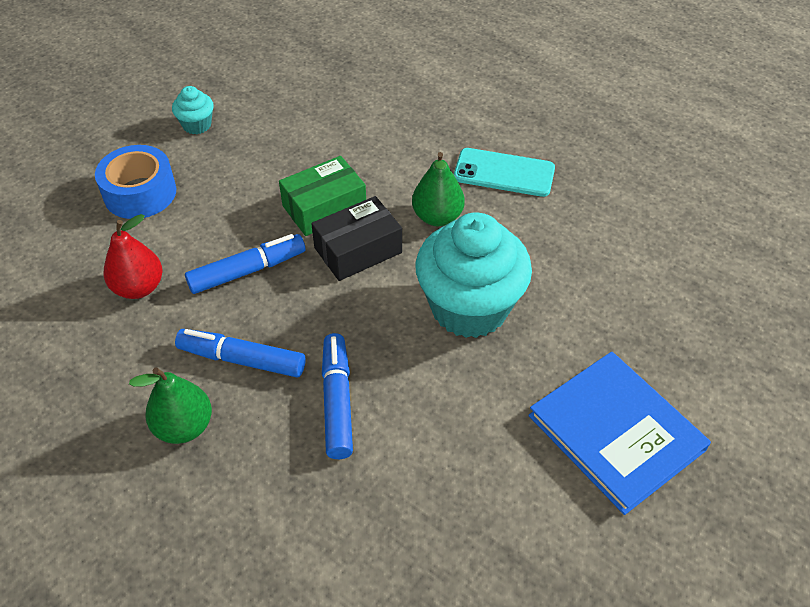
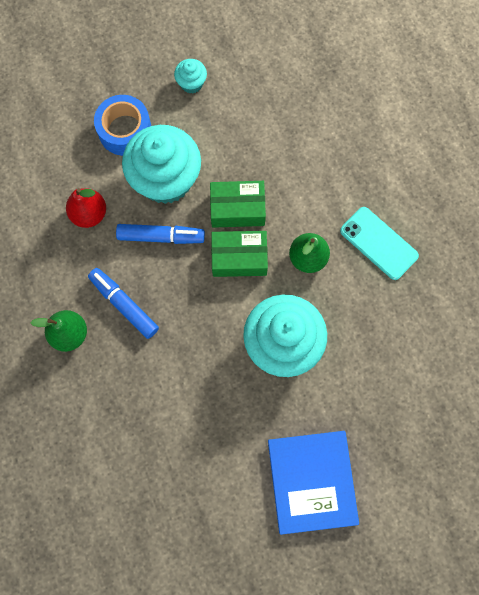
camera: 30 degrees right, 25 degrees up
black box [311,196,402,281] -> green box [211,231,268,277]
blue marker [322,333,353,459] -> none
none -> turquoise cupcake [122,125,201,204]

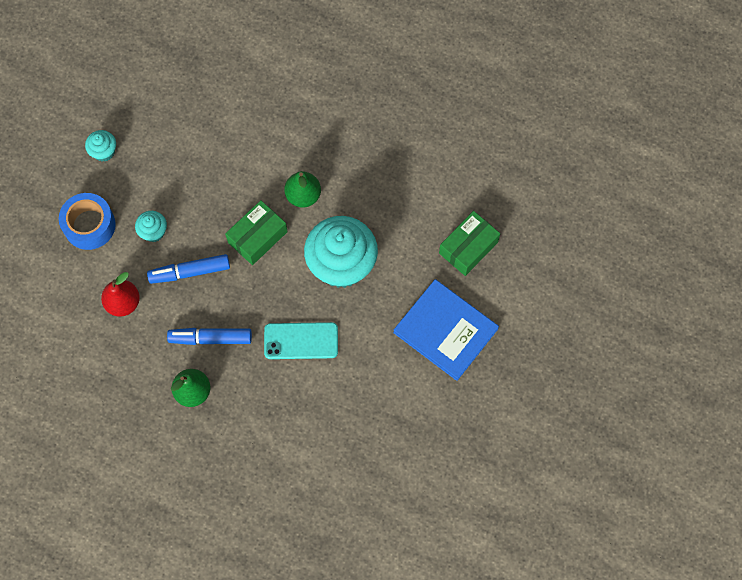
camera: 45 degrees left, 5 degrees down
blue marker [116,224,205,244] -> blue marker turned 150 degrees counterclockwise [147,254,230,284]
turquoise cupcake [122,125,201,204] -> turquoise cupcake [135,211,167,242], size x0.44
green box [210,181,266,228] -> green box moved to [439,211,500,276]
turquoise phone [340,207,419,280] -> turquoise phone moved to [264,322,338,359]

